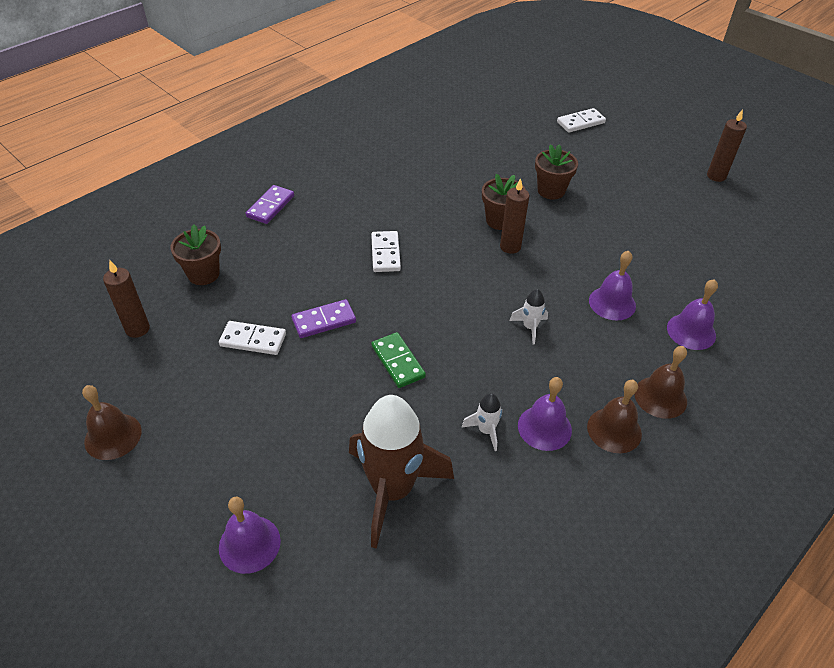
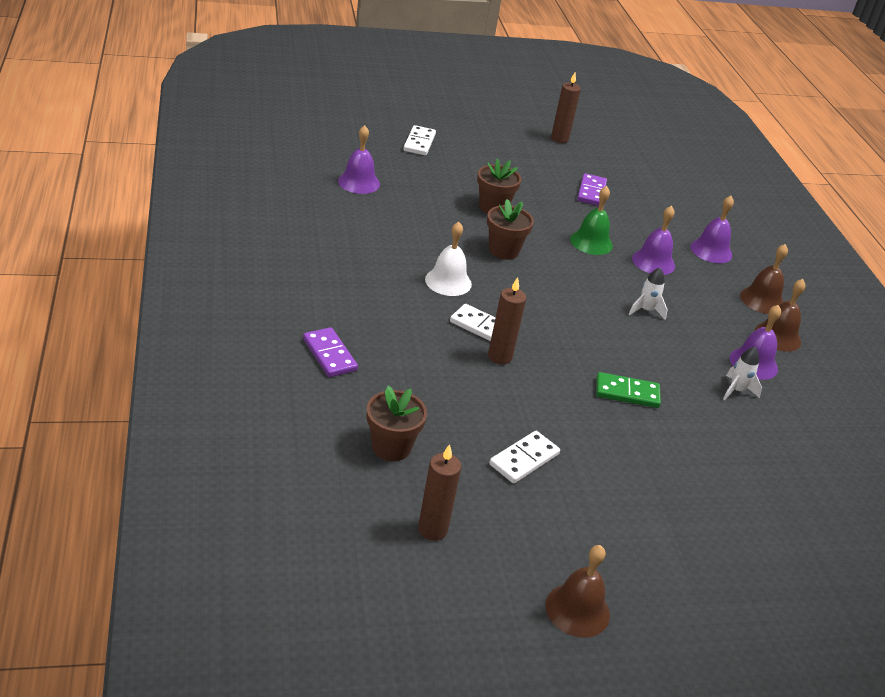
camera: 60 degrees left, 10 degrees down
purple bell [219,497,281,574] -> purple bell moved to [338,125,380,194]
purple domino [291,299,356,338] -> purple domino moved to [577,173,607,206]
brown rocket [349,395,454,549] -> none
brown candle [500,178,529,254] -> brown candle moved to [488,277,526,365]
none -> white bell [425,222,472,296]
none -> green bell [570,186,613,255]

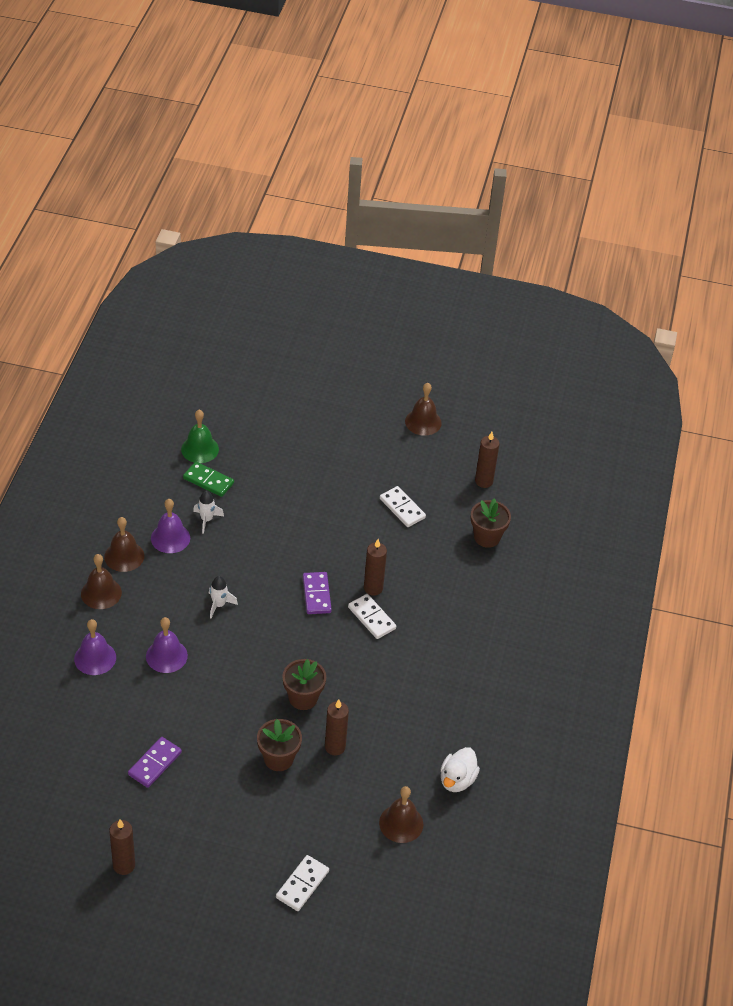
camera: 155 degrees left, 10 degrees up
purple domino [303,327,358,377] -> purple domino moved to [303,572,332,614]
purple bell [338,125,380,194] -> brown bell [379,786,423,843]
white bell [425,222,472,296] -> none
white domino [489,431,560,484] -> white domino turned 75 degrees clockwise [380,486,426,527]
green bell [570,186,613,255] -> green bell moved to [181,410,219,463]
green domino [596,372,661,408] -> green domino moved to [183,462,234,497]
none -> brown candle [325,700,349,755]
none -> white duck [441,747,480,792]

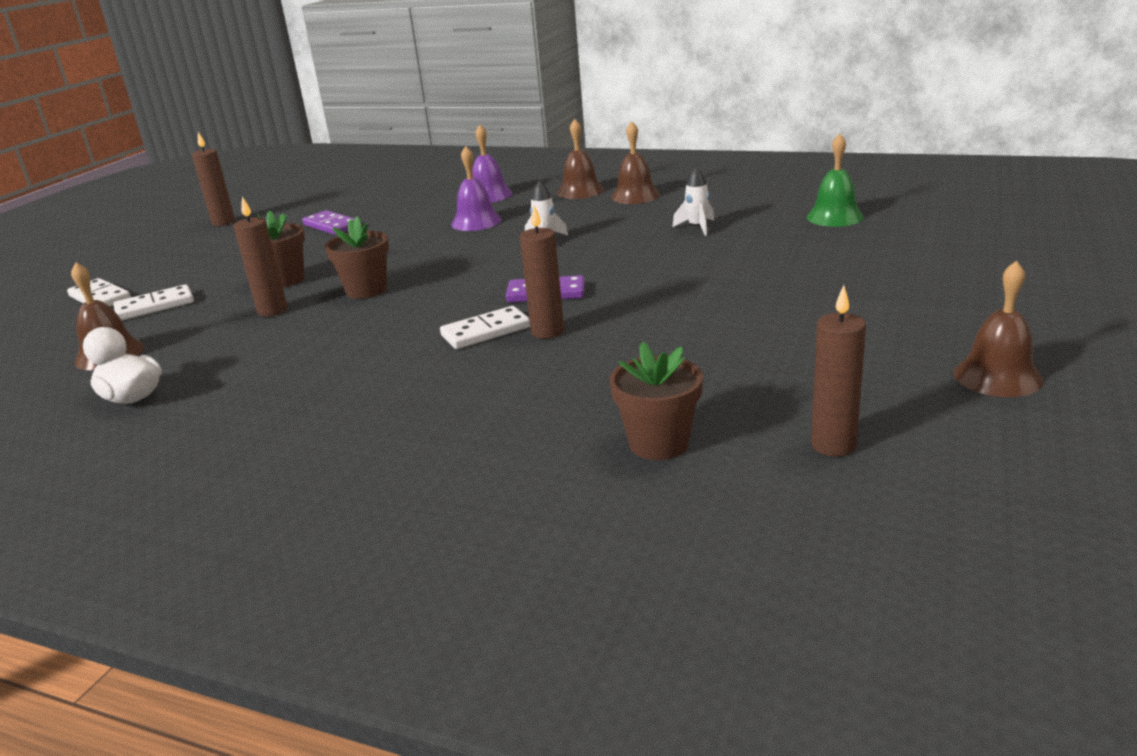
camera: 105 degrees right, 20 degrees down
purple bell [151,499,190,553] -> none
green domino [183,462,234,497] -> none
white domino [380,486,426,527] -> white domino moved to [113,284,194,320]

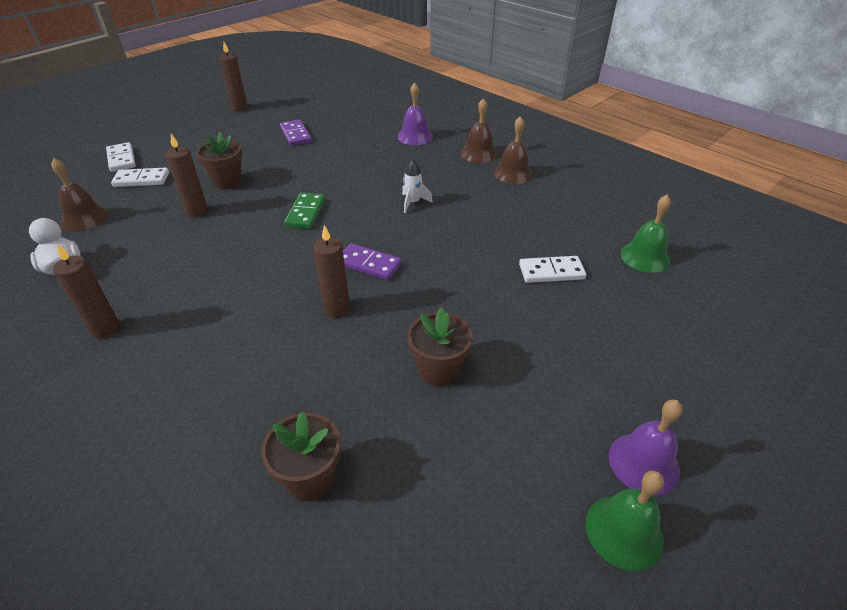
camera: 20 degrees right, 15 degrees up
brown flower pot [325,216,389,299] -> brown flower pot moved to [407,307,473,387]
white domino [440,306,530,349] -> white domino moved to [519,256,586,283]
purple bell [451,146,501,231] -> purple bell moved to [609,400,683,496]
white rocket [673,167,714,236] -> none
brown candle [811,285,866,457] -> brown candle moved to [53,244,120,339]
brown bell [954,260,1044,397] -> green bell [586,470,664,571]
none -> green domino [284,193,325,229]

